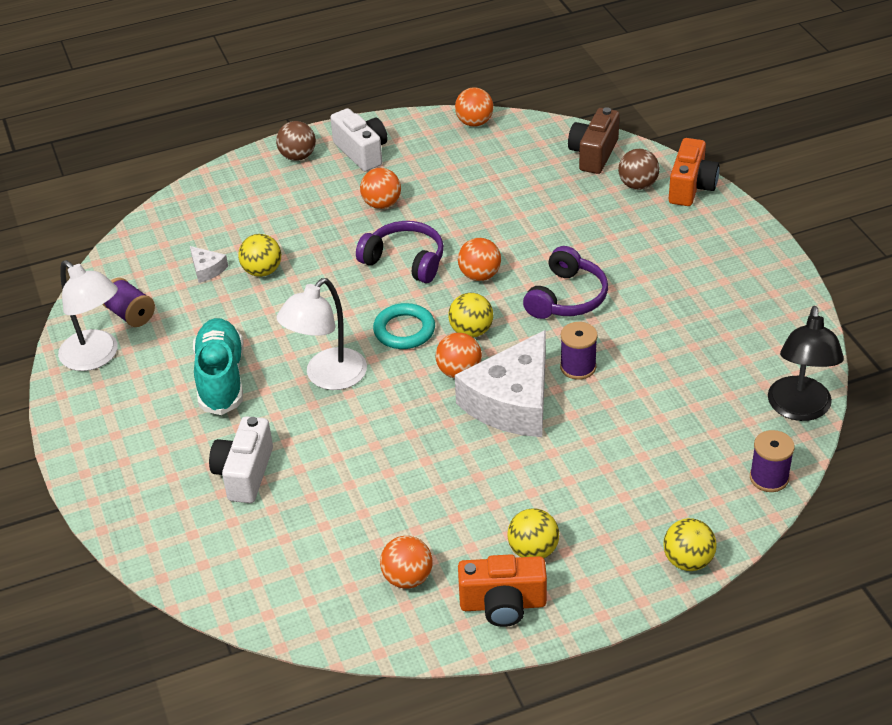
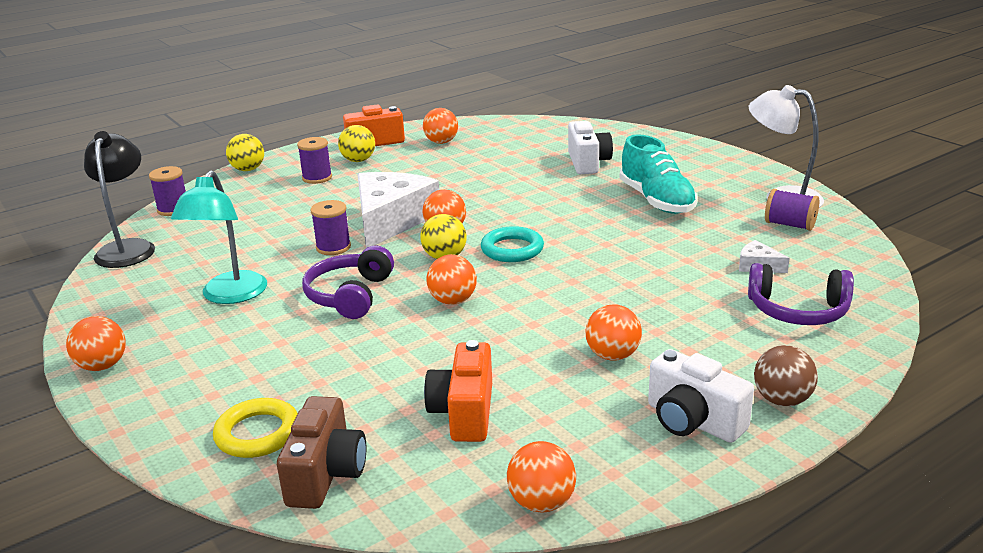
camera: 165 degrees right, 15 degrees down
yellow ball [238,234,281,277] -> none
white lamp [276,278,367,390] -> none
purple headphones [356,221,444,283] -> purple headphones moved to [748,263,854,325]
brown ball [618,149,659,190] -> yellow ring [213,398,298,458]
orange camera [669,138,719,206] -> orange camera moved to [424,340,492,442]
none -> orange ball [66,316,126,371]
none -> turquoise lamp [171,170,267,304]
none -> purple spool [297,137,332,184]

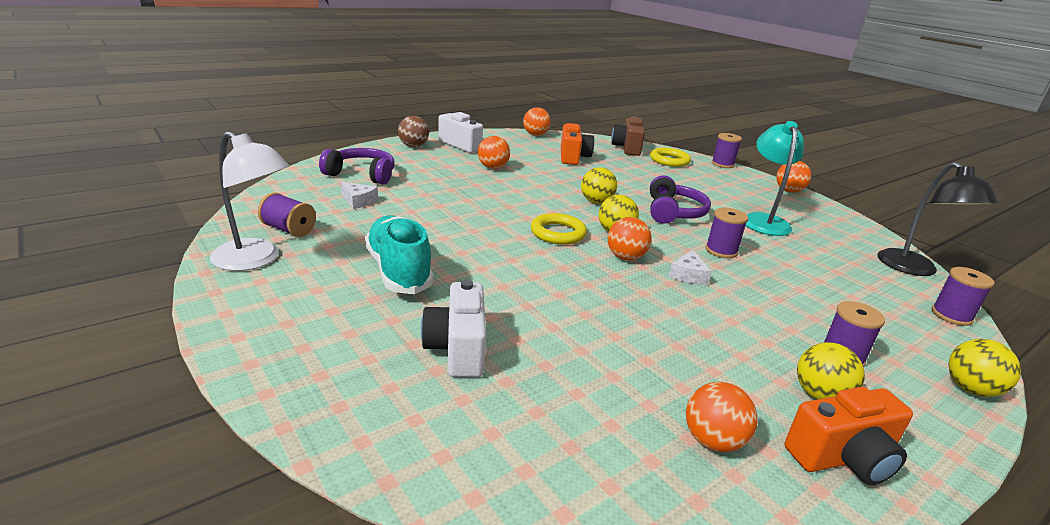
camera: 175 degrees right, 0 degrees up
white cheese [357,172,439,248] -> white cheese [669,250,712,285], size x0.41
orange ball [427,254,477,305] -> yellow ball [581,167,617,204]
turquoise ring [481,226,544,262] -> yellow ring [531,213,587,245]
none -> purple spool [712,133,742,168]

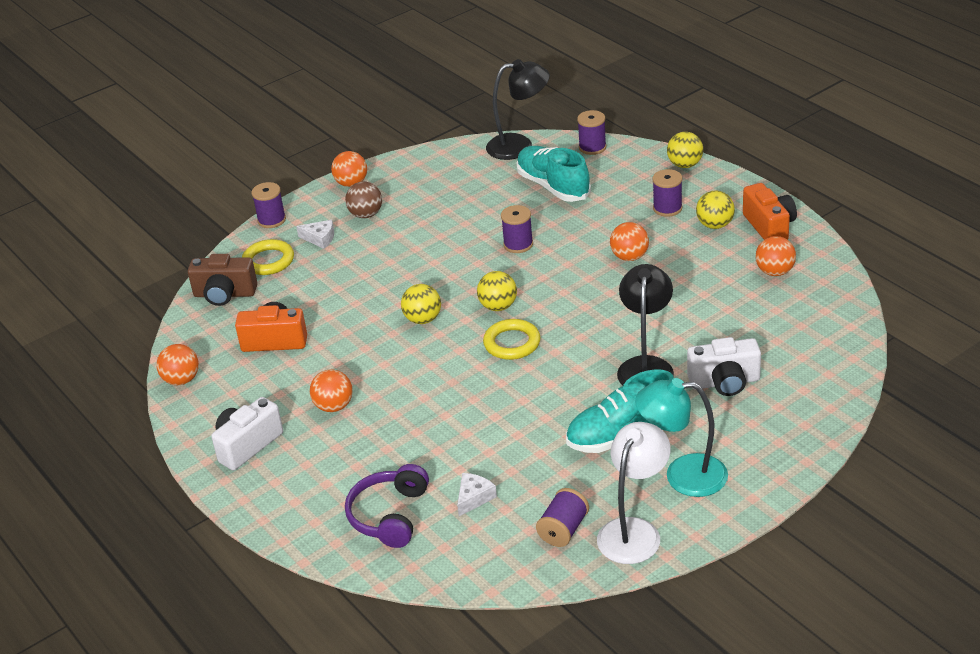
camera: 85 degrees left, 10 degrees up
brown ball [398,116,429,147] -> brown ball moved to [345,182,382,218]
orange ball [608,217,652,260] -> orange ball moved to [610,222,649,261]
purple headphones [650,175,711,224] -> none
white cheese [669,250,712,285] -> white cheese moved to [296,220,334,249]
turquoise lamp [746,121,804,236] -> turquoise lamp moved to [635,378,728,497]
none -> turquoise shoe [516,146,591,202]
none -> black lamp [617,264,674,385]

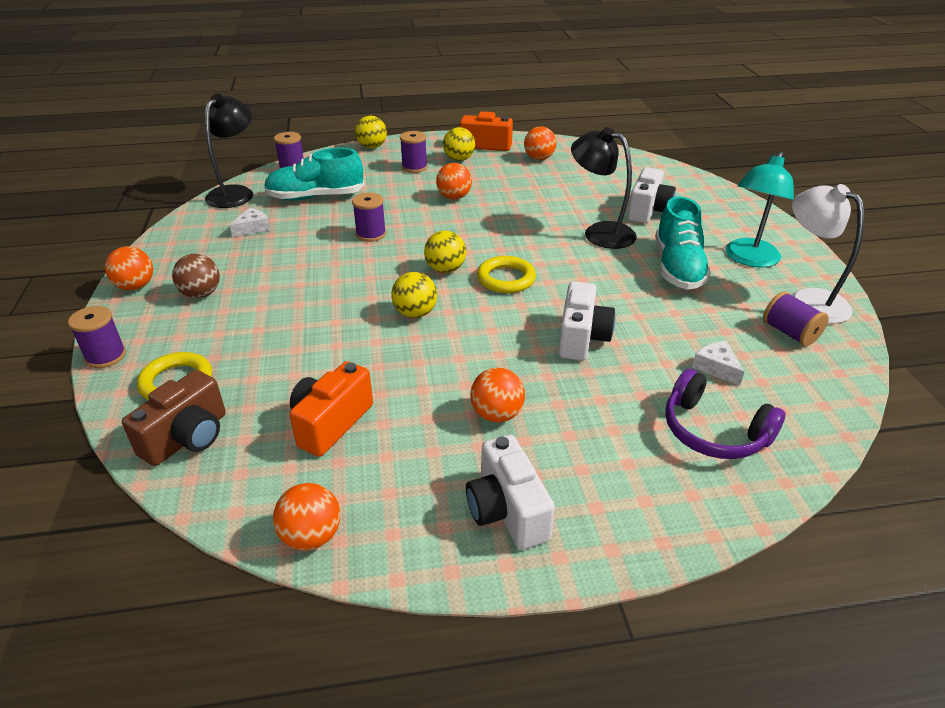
camera: 65 degrees left, 0 degrees up
white cheese [296,220,334,249] -> white cheese moved to [230,208,270,237]
none -> white camera [559,281,615,361]

